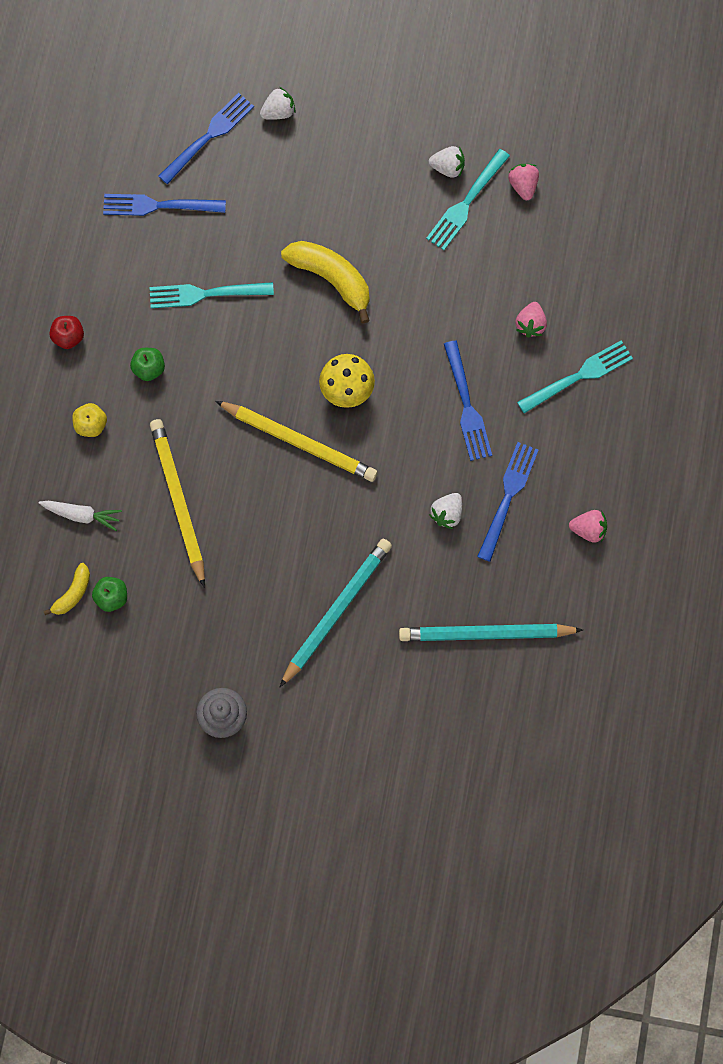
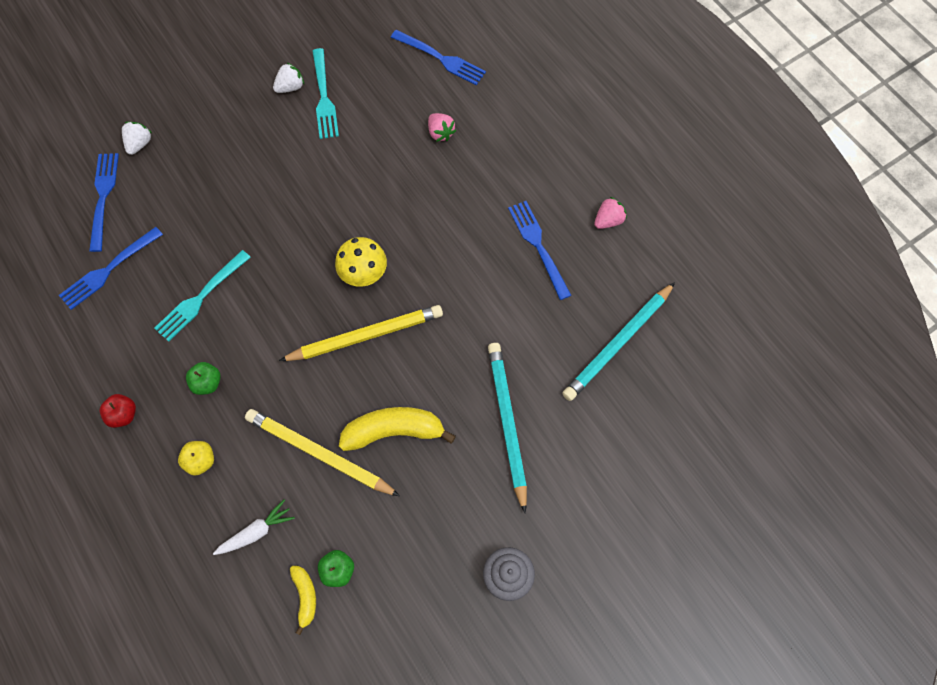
camera: 45 degrees left, 5 degrees down
yellow banana [281,241,370,324] -> yellow banana moved to [339,407,456,451]
white strawberry [429,493,462,529] -> none
blue fork [444,340,492,461] -> blue fork moved to [391,30,486,85]
pink strawberry [508,164,539,200] -> none
turquoise fork [517,340,633,413] -> none

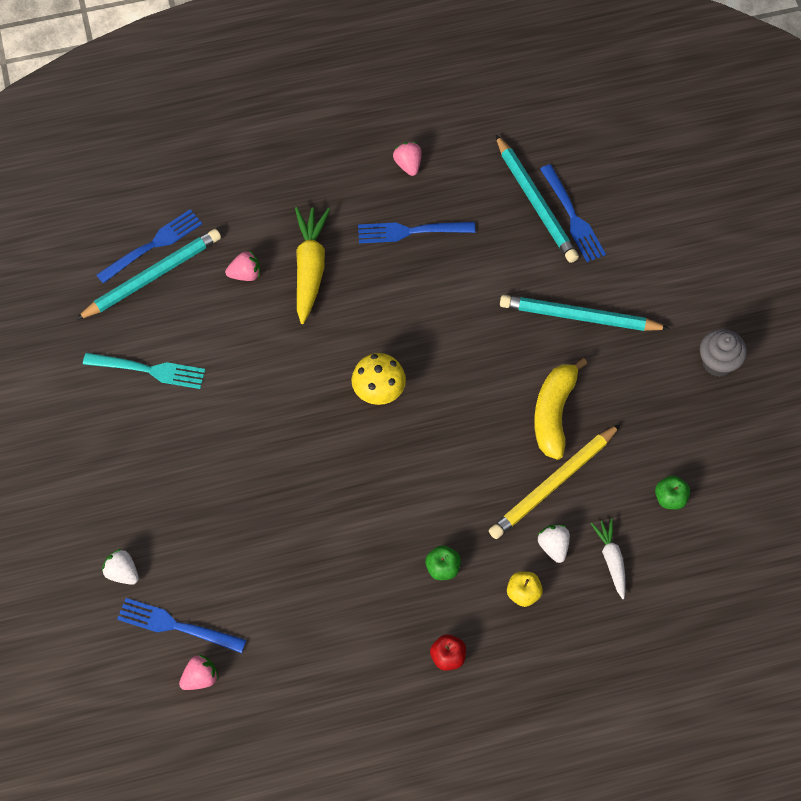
camera: 70 degrees left, 5 degrees down
blue fork [59,227,163,310] -> blue fork moved to [540,164,606,262]
turquoise fork [154,250,251,341] -> none
white strawberry [273,63,304,93] -> white strawberry moved to [538,525,570,563]
yellow pencil [279,305,443,361] -> none
yellow banana [290,566,316,635] -> none
none -> turquoise pencil [76,229,221,320]
none -> pink strawberry [179,654,219,690]
none -> yellow carrot [295,207,330,324]

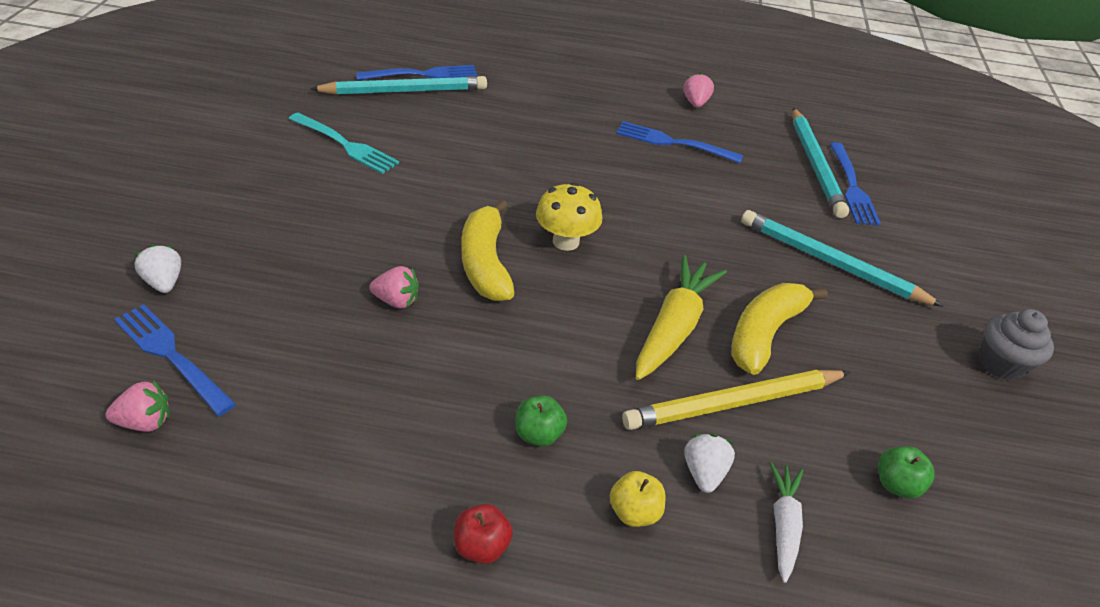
camera: 20 degrees right, 20 degrees down
pink strawberry [225,250,260,281] -> pink strawberry moved to [369,266,419,308]
yellow carrot [295,207,330,324] -> yellow carrot moved to [636,255,727,380]
none -> yellow banana [462,199,515,301]

